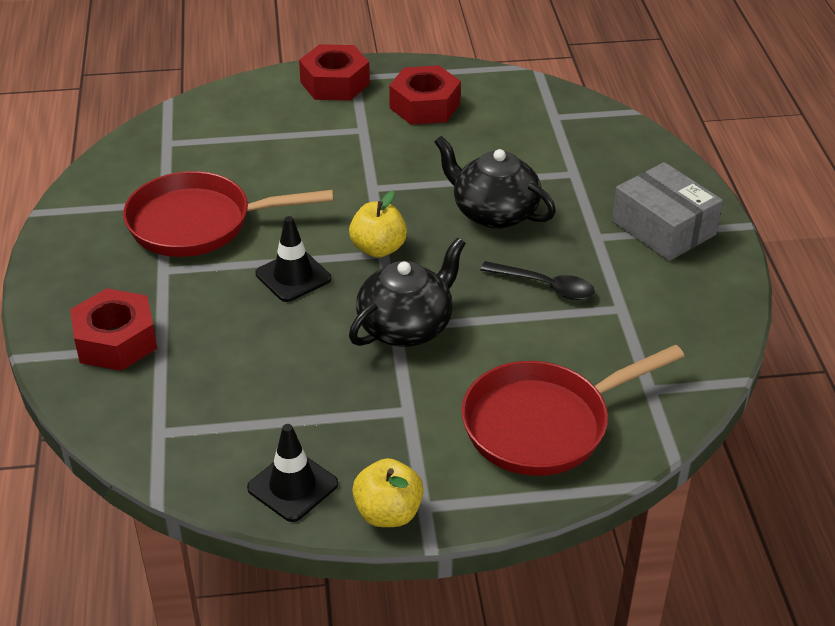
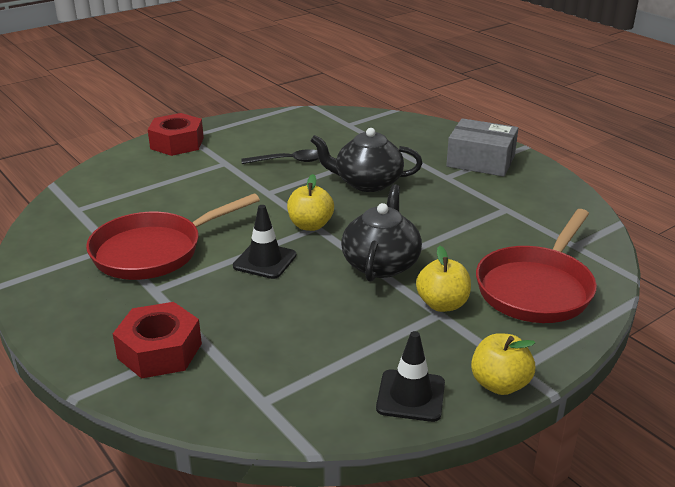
camera: 30 degrees left, 10 degrees down
red nut [389,65,461,125] -> none
black spoon [480,261,595,300] -> black spoon moved to [241,149,318,164]
none -> yellow apple [416,246,471,312]

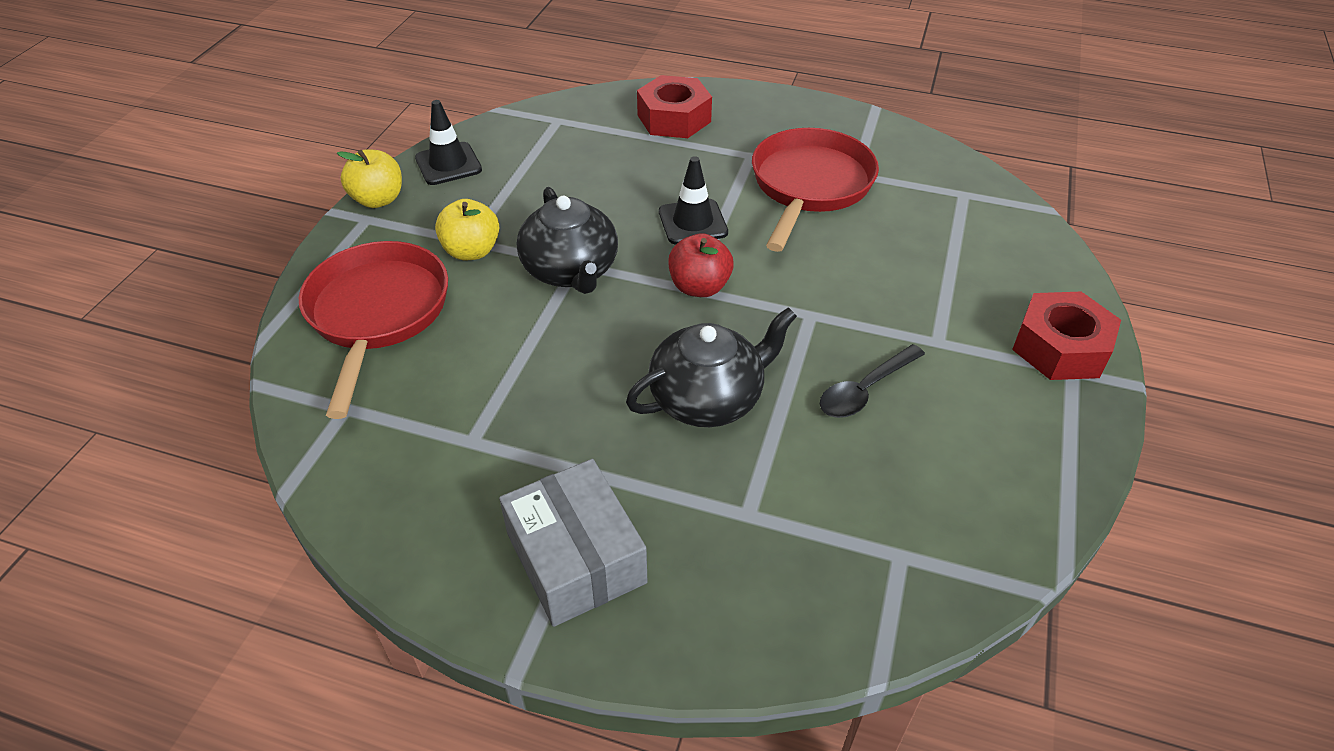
camera: 145 degrees right, 15 degrees up
yellow apple [287,174,334,231] -> red apple [668,233,734,297]
grey box [446,118,518,177] -> grey box turned 75 degrees clockwise [499,459,647,627]

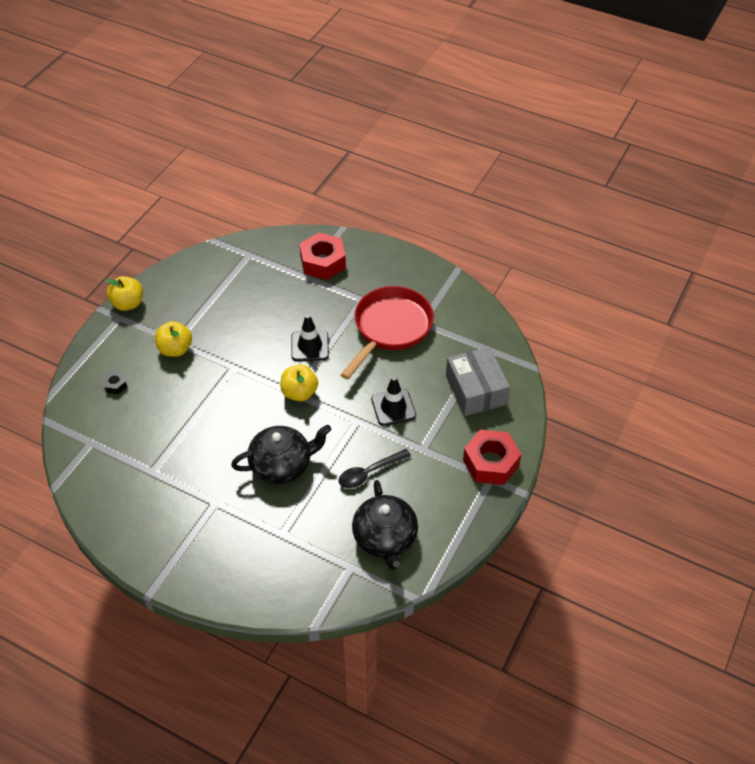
camera: 10 degrees right, 5 degrees up
red pan [299,241,448,419] -> black nut [102,371,127,394]
black traffic cone [415,100,482,185] -> black traffic cone moved to [371,376,416,426]
grey box [499,459,647,627] -> grey box moved to [446,347,510,416]
black teapot [517,187,618,294] -> black teapot moved to [352,480,418,570]
red apple [668,233,734,297] -> yellow apple [280,365,318,401]

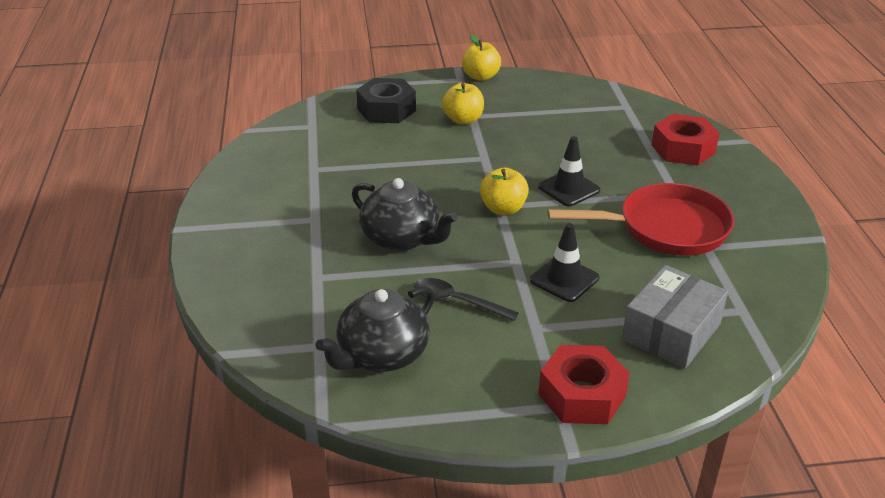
camera: 55 degrees right, 15 degrees down
black nut [102,371,127,394] -> black nut [356,78,416,123], size x2.22

